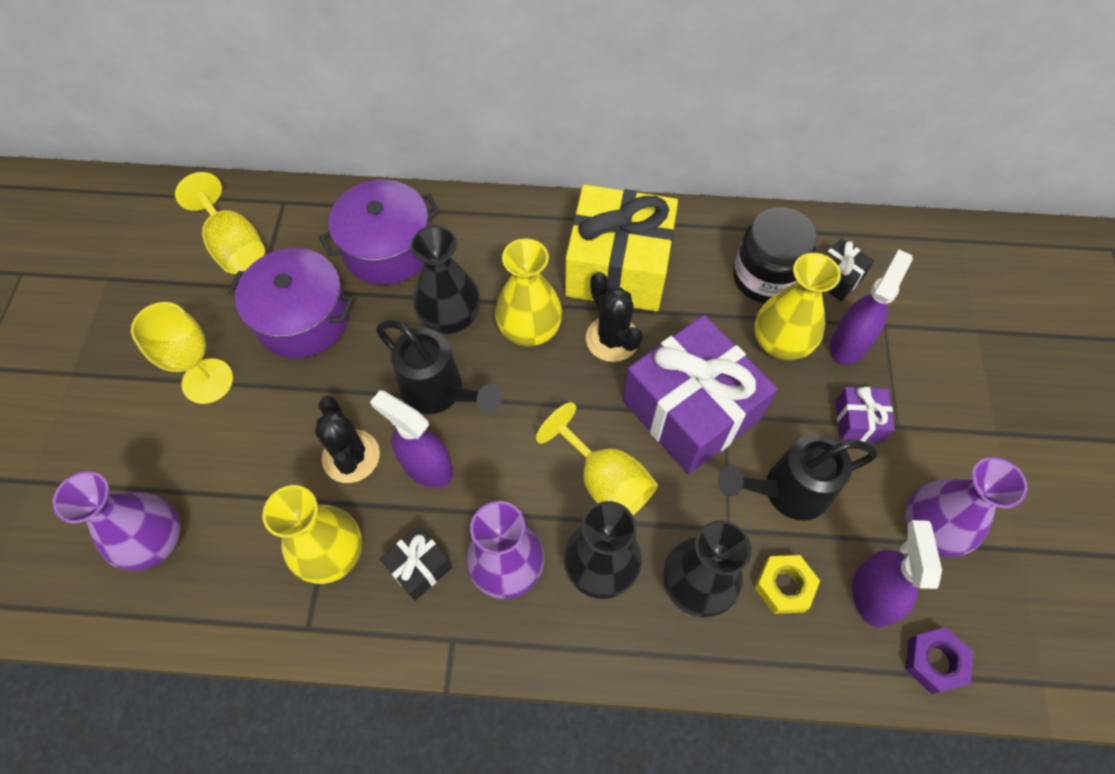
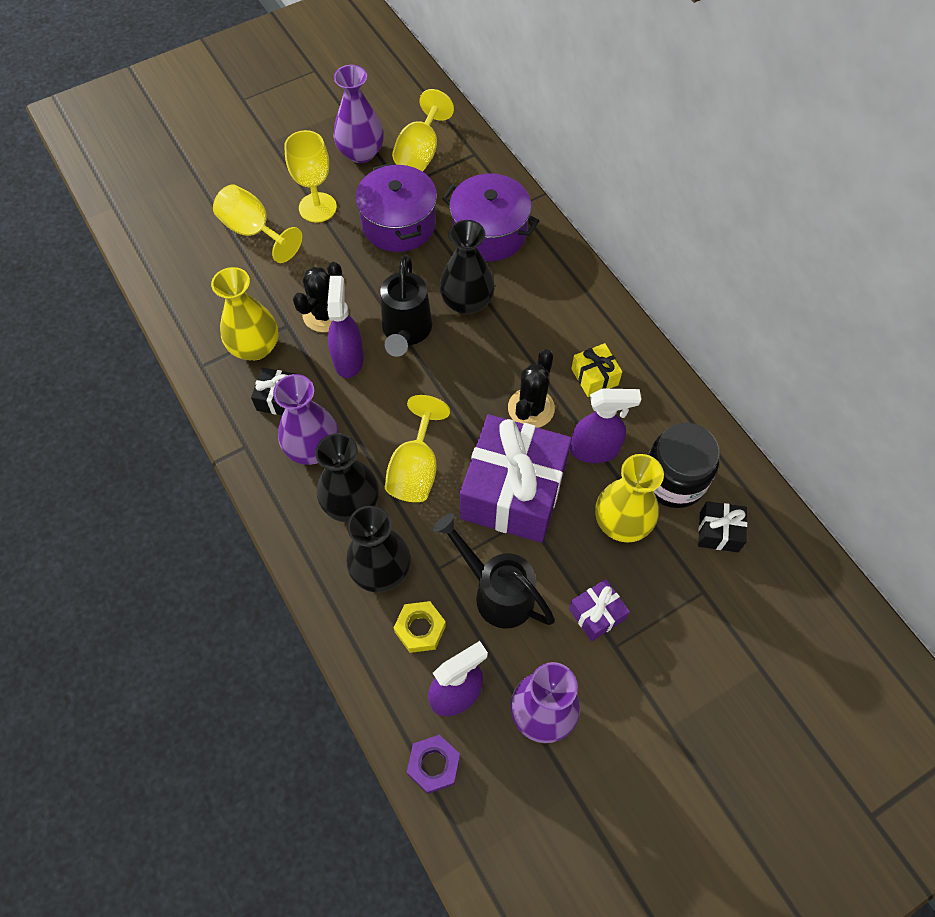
camera: 55 degrees right, 0 degrees up
purple vase [53,471,181,571] -> purple vase moved to [334,65,384,163]
yellow vase [495,238,562,347] -> none
yellow gift [565,185,678,311] -> yellow gift [571,343,622,397], size x0.44
purple spray bottle [830,249,913,365] -> purple spray bottle moved to [570,389,641,463]
none -> yellow goblet [213,185,302,263]

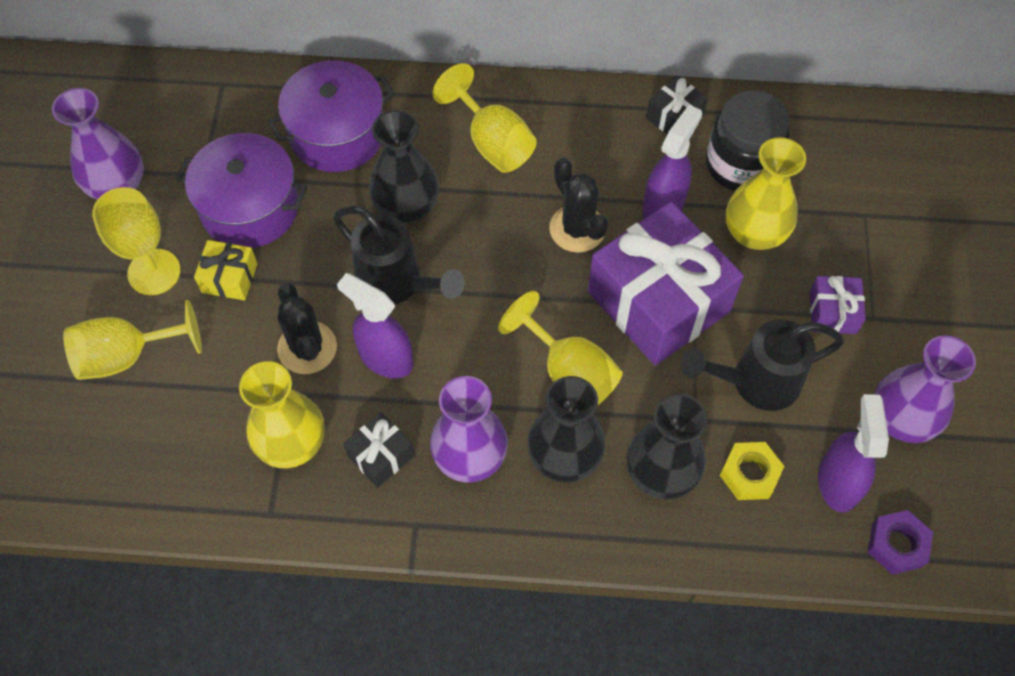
camera: 55 degrees left, 0 degrees up
yellow goblet [392,89,454,172] -> yellow goblet moved to [433,63,537,173]
yellow gift [571,343,622,397] -> yellow gift moved to [194,240,258,301]
black gift [698,501,747,552] -> black gift moved to [646,76,708,134]

